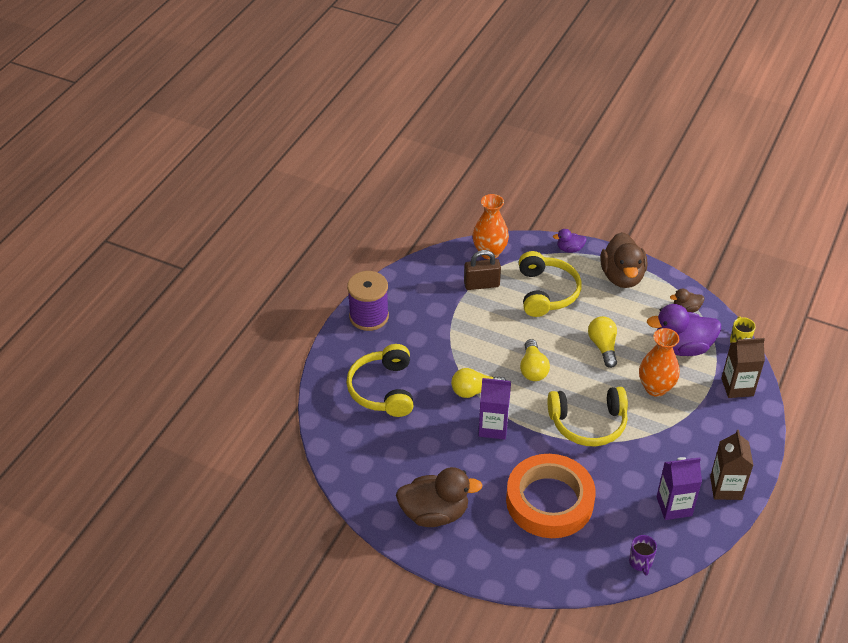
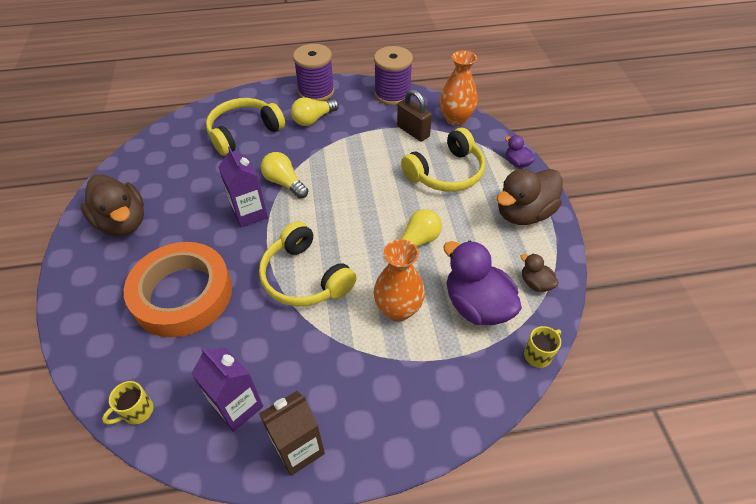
camera: 55 degrees right, 5 degrees up
yellow light bulb [520,339,550,381] -> yellow light bulb moved to [291,97,339,126]
purple mug [629,535,657,575] -> yellow mug [102,381,154,425]
brown carton [721,338,765,398] -> none
none -> purple spool [374,46,413,105]

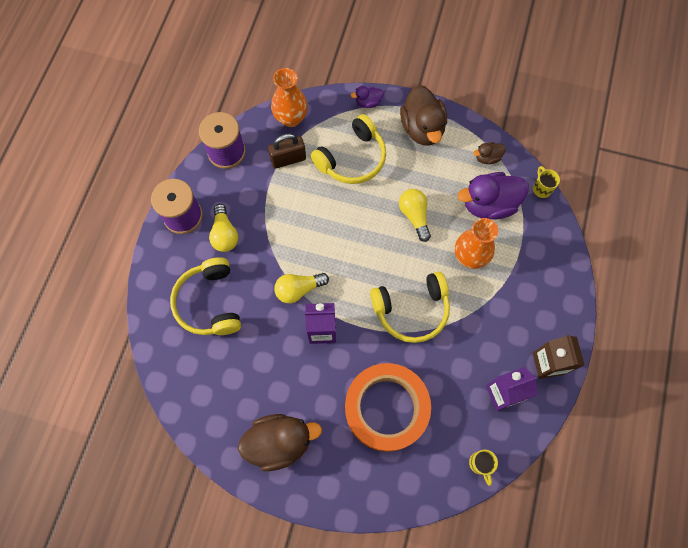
camera: 65 degrees left, 20 degrees up
yellow headphones [401,128,485,192] -> yellow headphones turned 60 degrees clockwise [311,114,386,184]

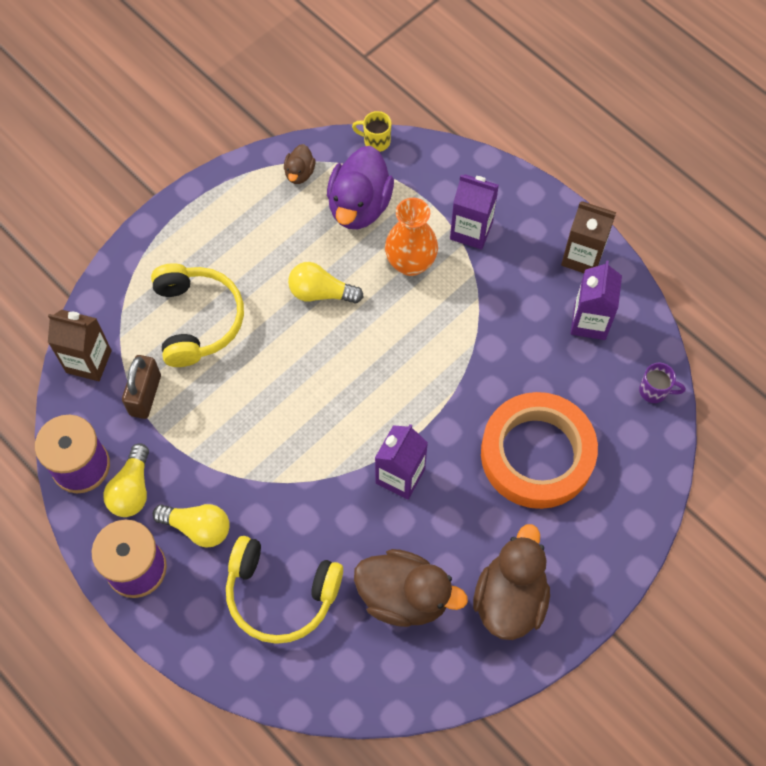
camera: 60 degrees left, 5 degrees down
orange vase [271,68,308,127] -> brown carton [48,310,112,381]
yellow light bulb [274,273,329,303] -> yellow light bulb moved to [103,443,149,517]
purple duck [351,86,384,108] -> none
yellow headphones [370,272,450,343] -> none
brown duck [400,85,447,146] -> brown duck moved to [354,549,468,627]
yellow mug [469,449,498,486] -> purple mug [639,363,686,403]
none -> purple carton [450,174,499,250]

